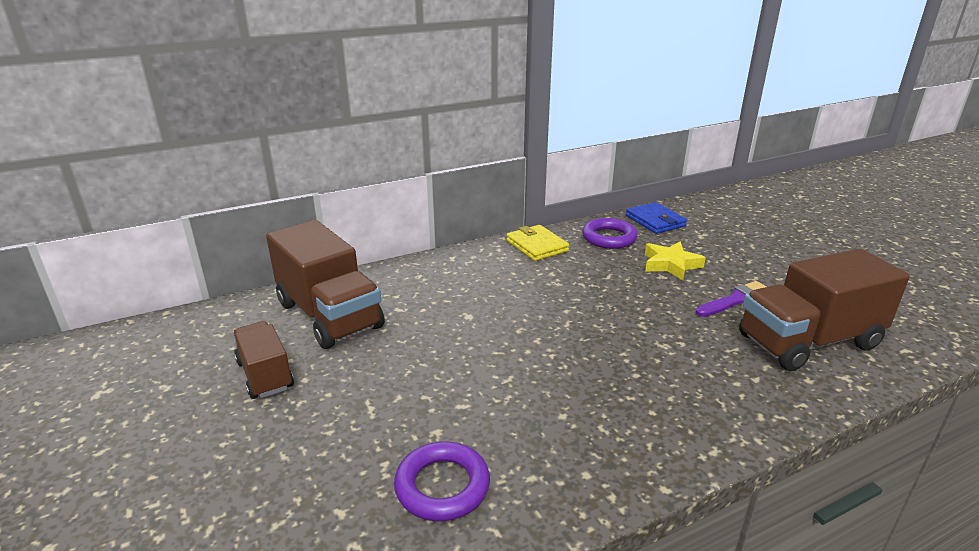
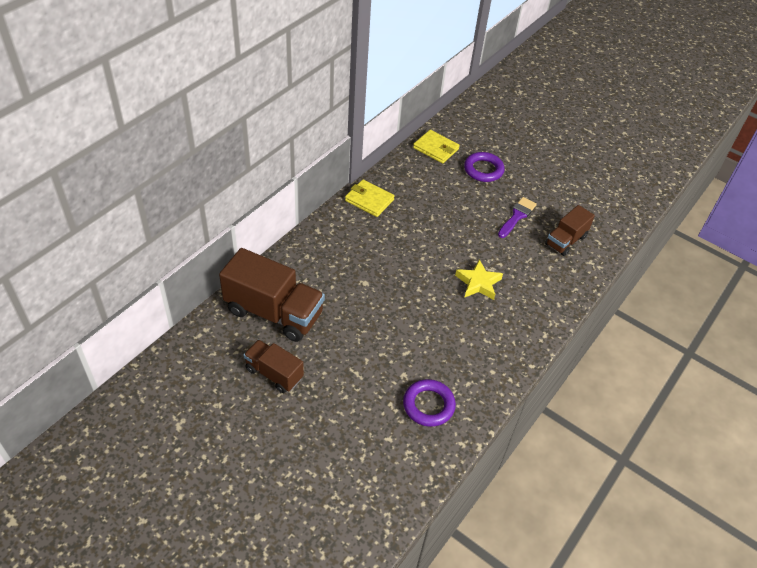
camera: 30 degrees left, 20 degrees up
purple ring [582,218,638,249] -> purple ring moved to [464,152,505,182]
blue wallet [626,202,687,234] -> yellow wallet [413,130,460,163]
yellow star [645,242,706,280] -> yellow star moved to [455,259,503,300]
brown truck [739,249,910,371] -> brown truck [545,205,595,256], size x0.57

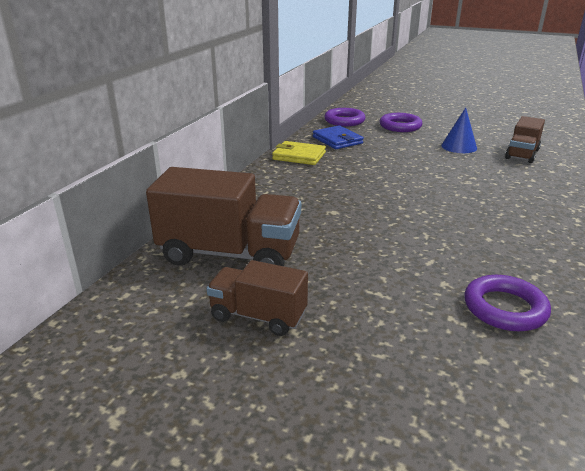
camera: 10 degrees left, 20 degrees down
yellow wallet [413,130,460,163] -> purple ring [324,108,366,126]
yellow star [455,259,503,300] -> none
purple brush [498,197,537,238] -> blue cone [441,108,477,153]
none -> blue wallet [313,125,364,149]

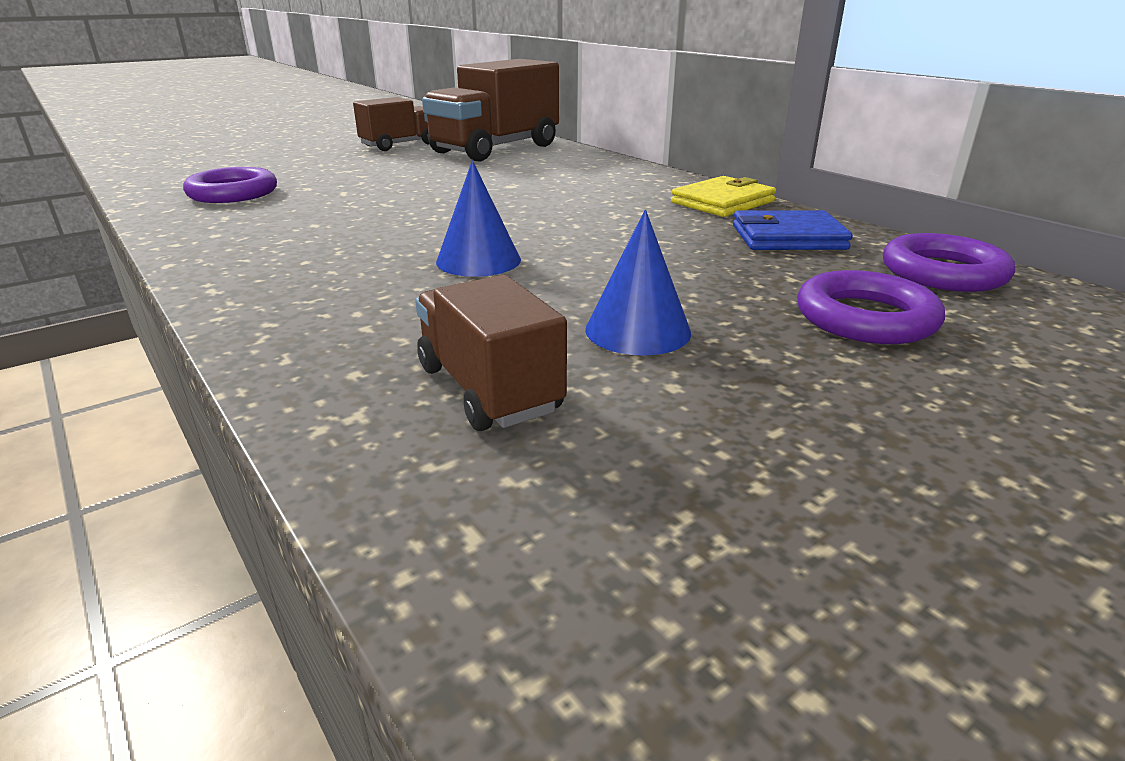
camera: 120 degrees right, 0 degrees up
none -> blue cone [436,160,521,277]

